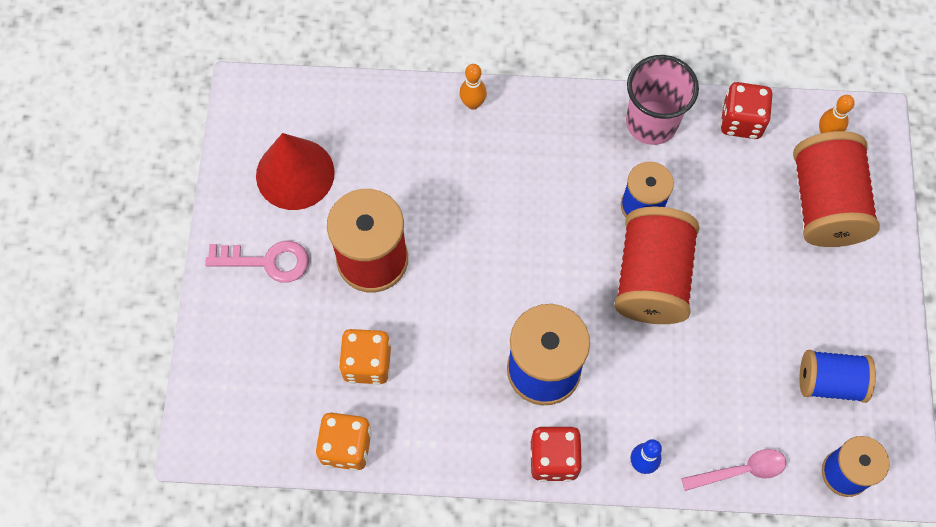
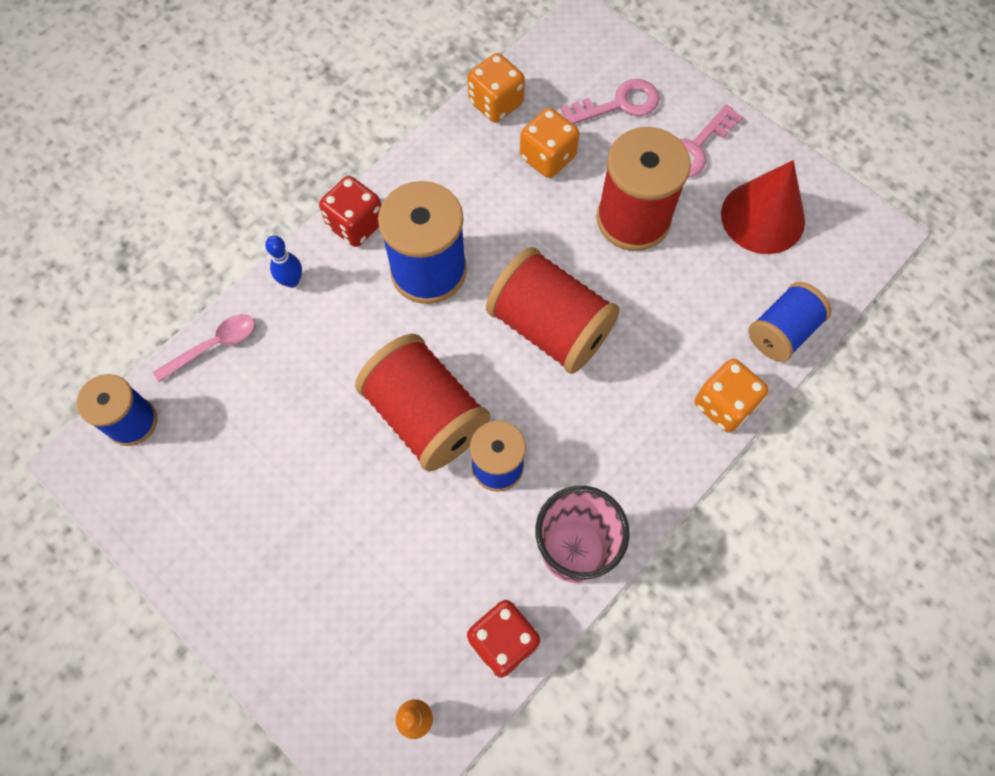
camera: 130 degrees right, 0 degrees up
orange bowling pin [459,64,487,110] -> orange dice [695,359,769,433]
pink spoon [681,449,787,491] -> pink spoon turned 150 degrees counterclockwise [153,314,255,382]
red spool [793,131,880,247] -> red spool moved to [486,247,620,374]
blue spool [799,350,876,403] -> blue spool moved to [748,282,832,362]
none -> pink key [561,79,660,124]

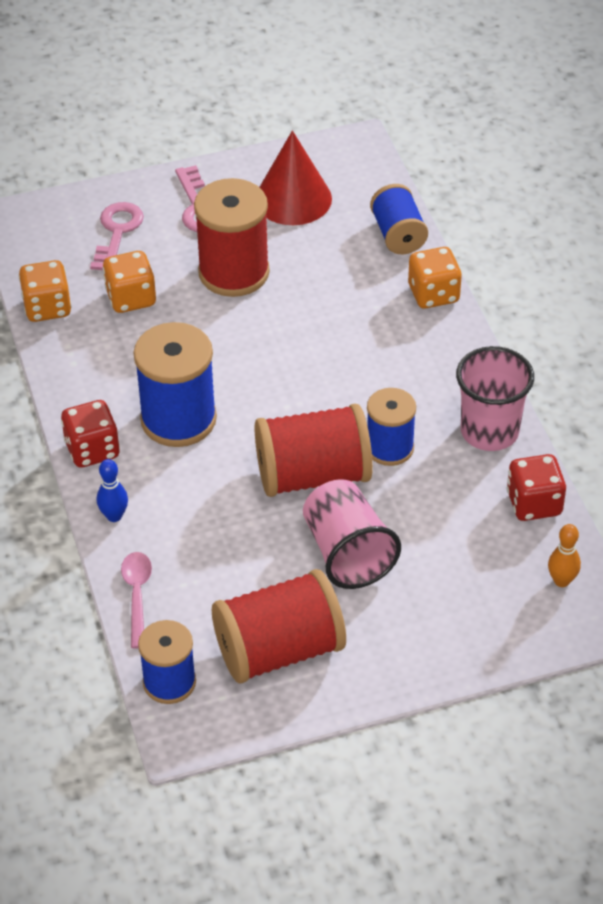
camera: 60 degrees left, 20 degrees down
red spool [486,247,620,374] -> red spool moved to [212,569,346,683]
none -> pink cup [303,479,401,589]

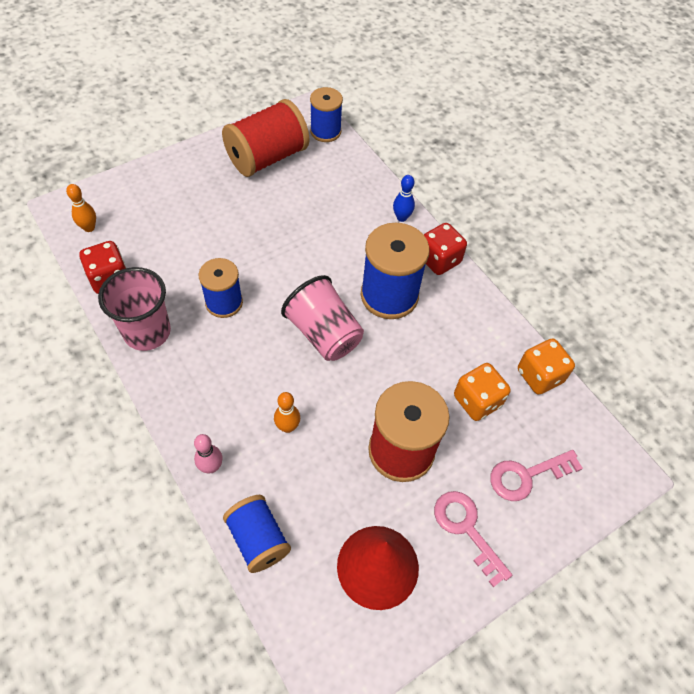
camera: 160 degrees right, 10 degrees up
pink key [90,202,144,270] -> pink key turned 75 degrees clockwise [490,450,583,501]
pink spoon [121,552,152,649] -> none
red spool [254,404,373,497] -> none
pink cup [303,479,401,589] -> pink cup moved to [281,275,364,361]
orange dice [408,247,462,309] -> pink bowling pin [194,434,223,474]
none -> orange bowling pin [274,392,300,433]

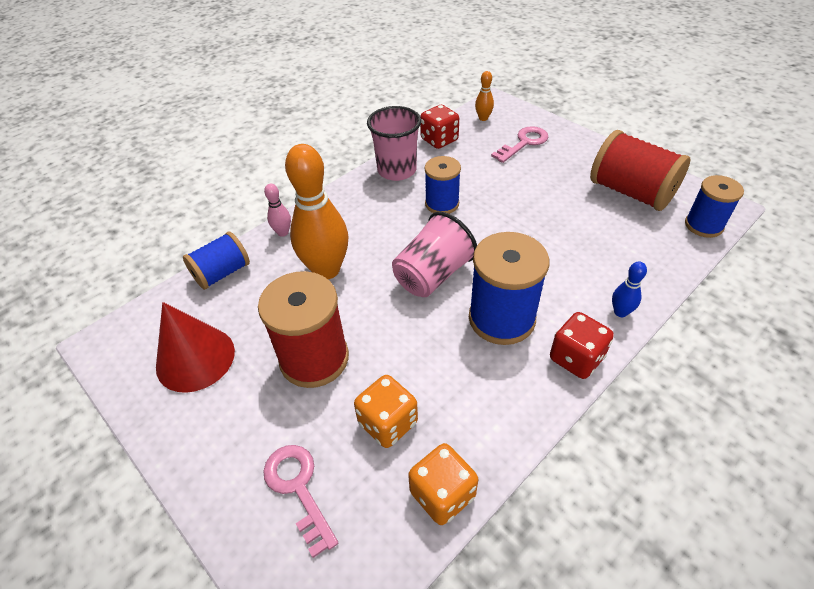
camera: 85 degrees right, 10 degrees down
orange bowling pin [274,392,300,433] -> orange bowling pin [285,144,348,279], size x2.25
pink key [434,491,512,587] -> pink key moved to [491,126,548,163]

